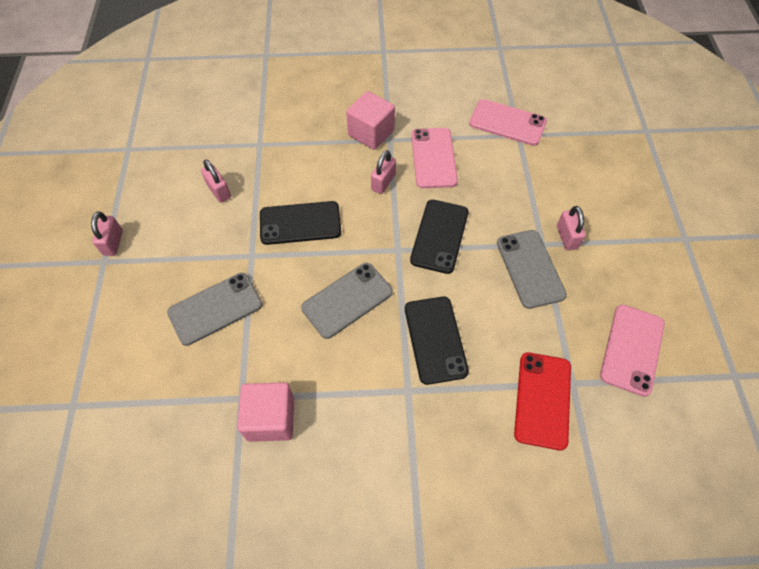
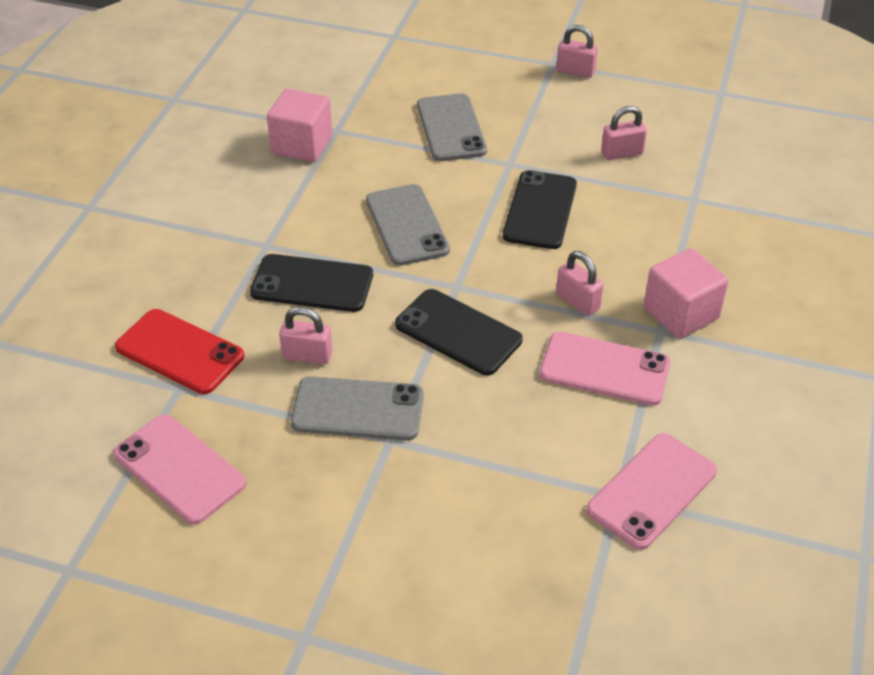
camera: 110 degrees right, 15 degrees down
pink padlock [557,206,586,250] -> pink padlock moved to [279,307,333,365]

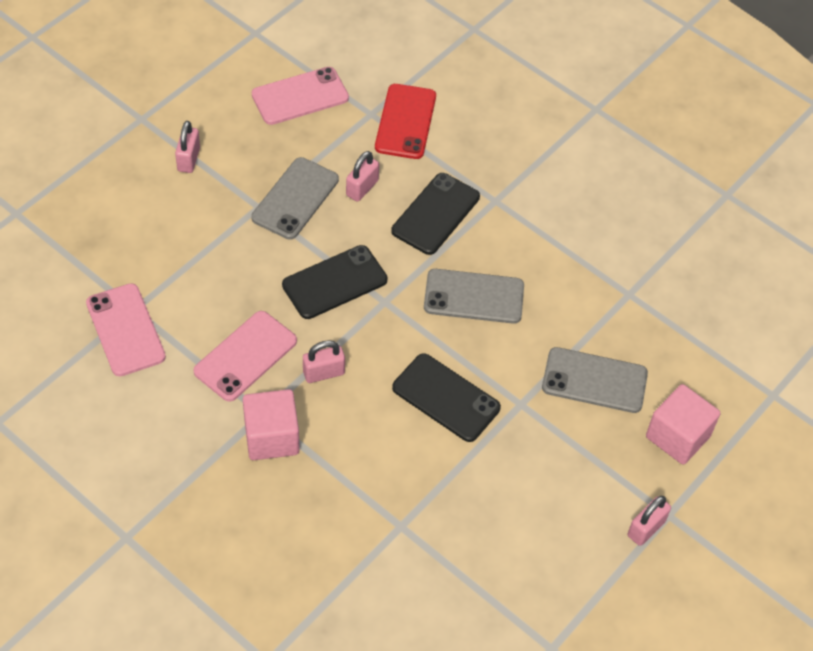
camera: 110 degrees right, 10 degrees up
red phone [115,309,244,394] -> red phone turned 45 degrees counterclockwise [375,84,436,159]
pink cube [267,89,332,162] -> pink cube moved to [646,384,720,465]
pink padlock [601,106,647,160] -> pink padlock moved to [175,121,200,173]

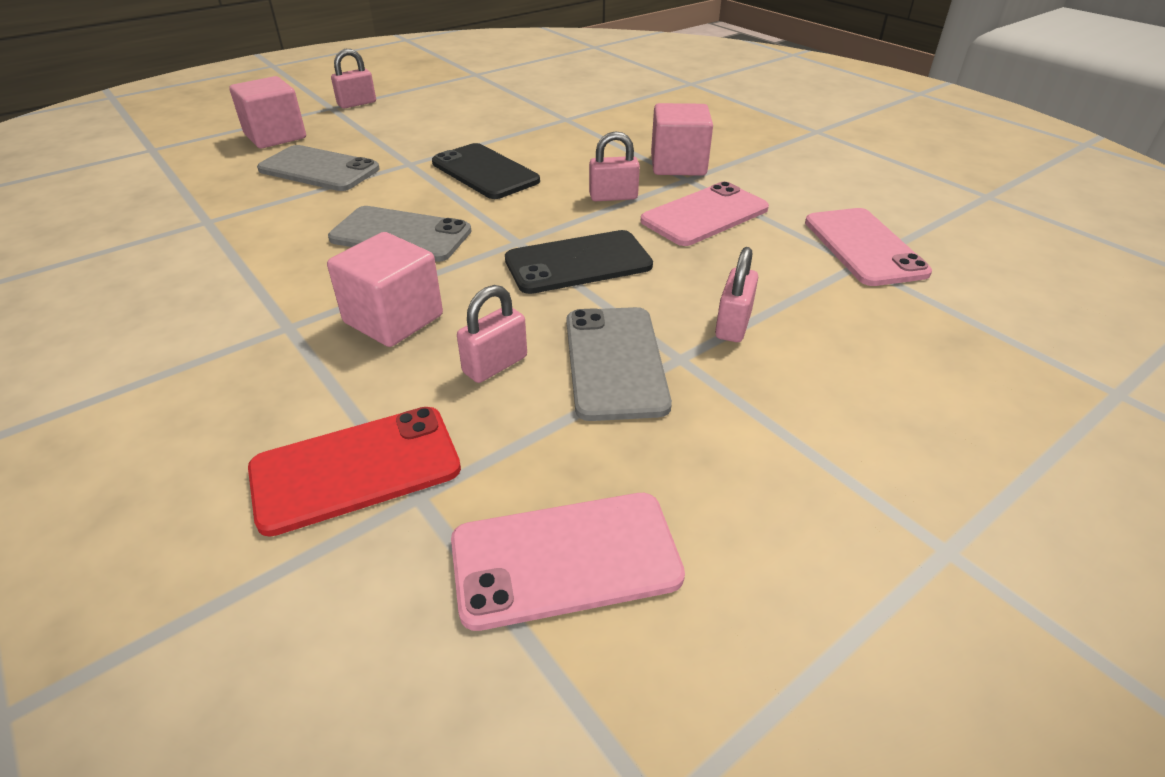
camera: 165 degrees left, 15 degrees down
pink padlock [175,121,200,173] -> pink padlock moved to [715,247,758,342]
grey phone [251,157,339,240] -> grey phone turned 45 degrees counterclockwise [566,307,672,421]
red phone [375,84,436,159] -> red phone turned 45 degrees clockwise [248,407,461,537]
black phone [391,173,480,255] -> pink cube [327,232,443,347]

